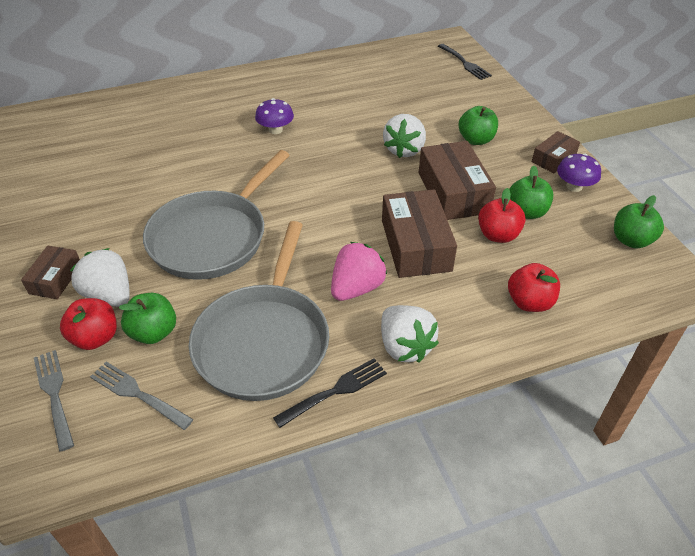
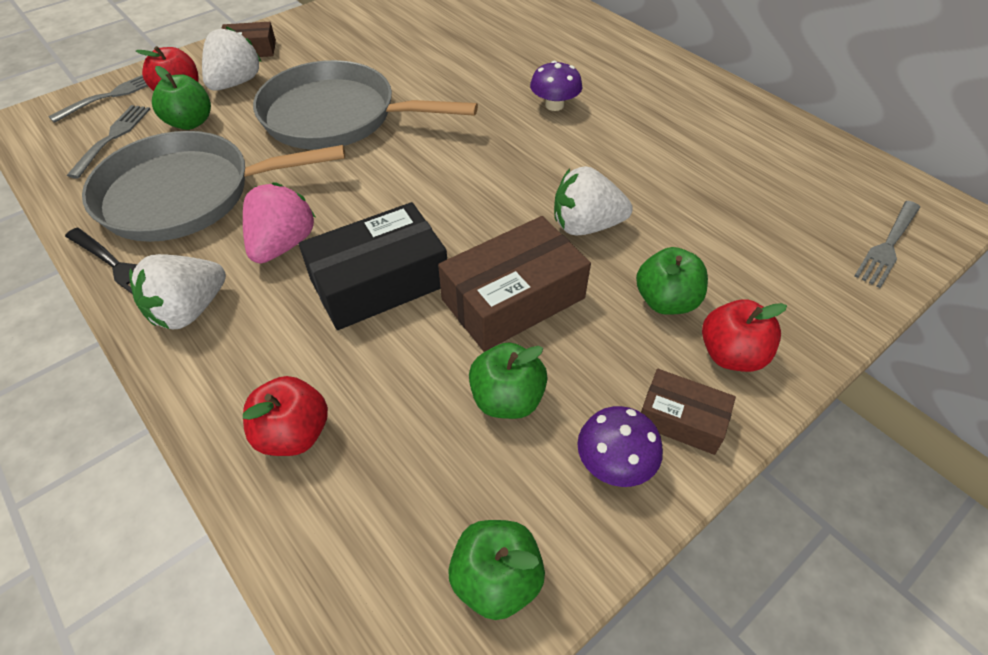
camera: 70 degrees right, 5 degrees up
pink strawberry [331,242,387,301] -> pink strawberry turned 90 degrees counterclockwise [243,182,315,264]
brown box [382,190,457,278] -> black box [299,202,447,330]
black fork [438,44,492,80] -> grey fork [854,201,920,288]
red apple [478,188,526,243] -> red apple moved to [702,299,787,372]

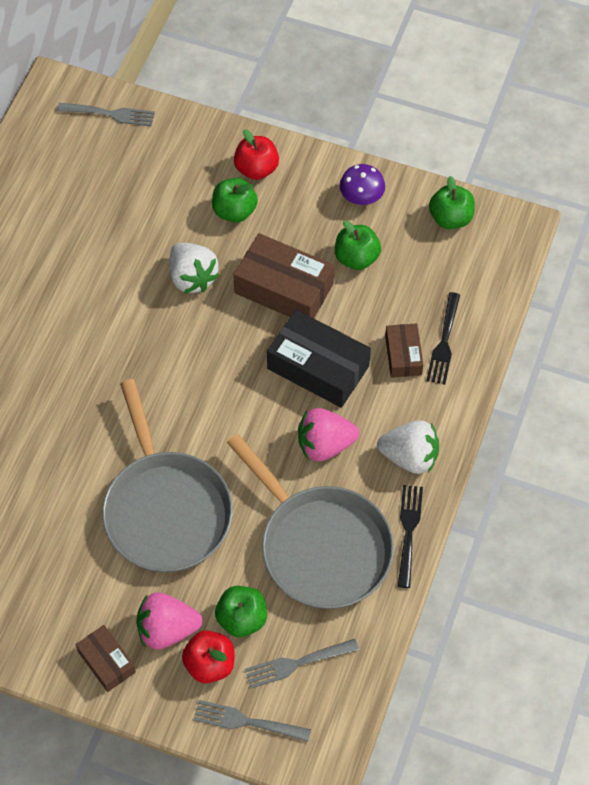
camera: 120 degrees left, 10 degrees up
white strawberry [202,26,262,91] -> pink strawberry [136,592,202,649]
red apple [243,376,328,456] -> black fork [426,292,460,385]
purple mushroom [530,61,582,111] -> none
brown box [641,369,736,455] -> brown box moved to [385,323,423,378]

